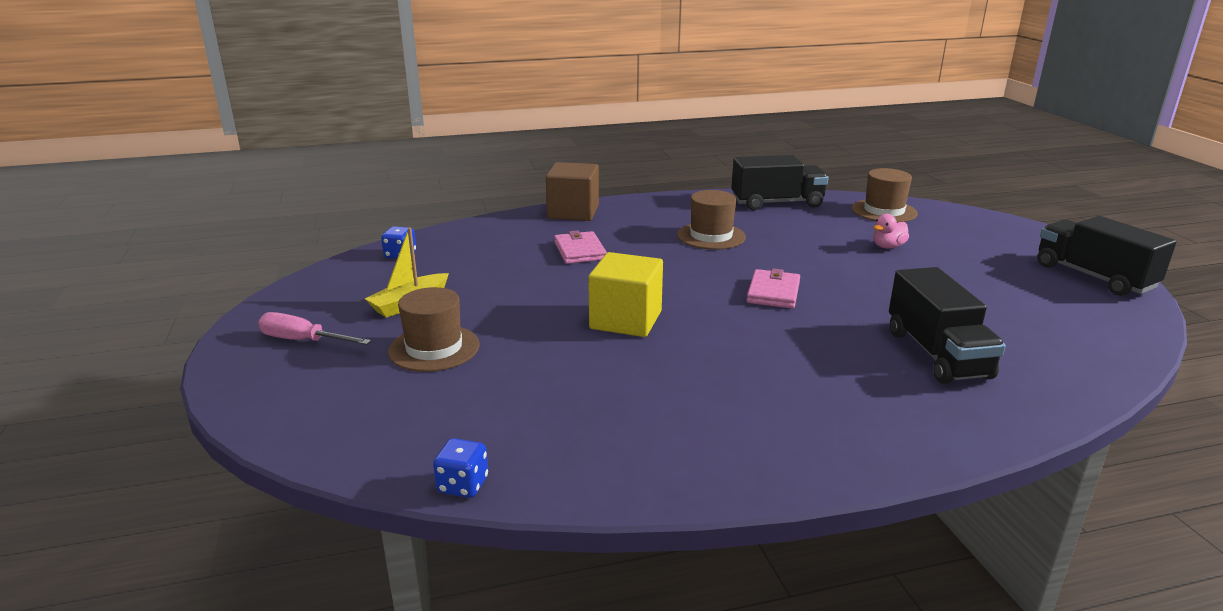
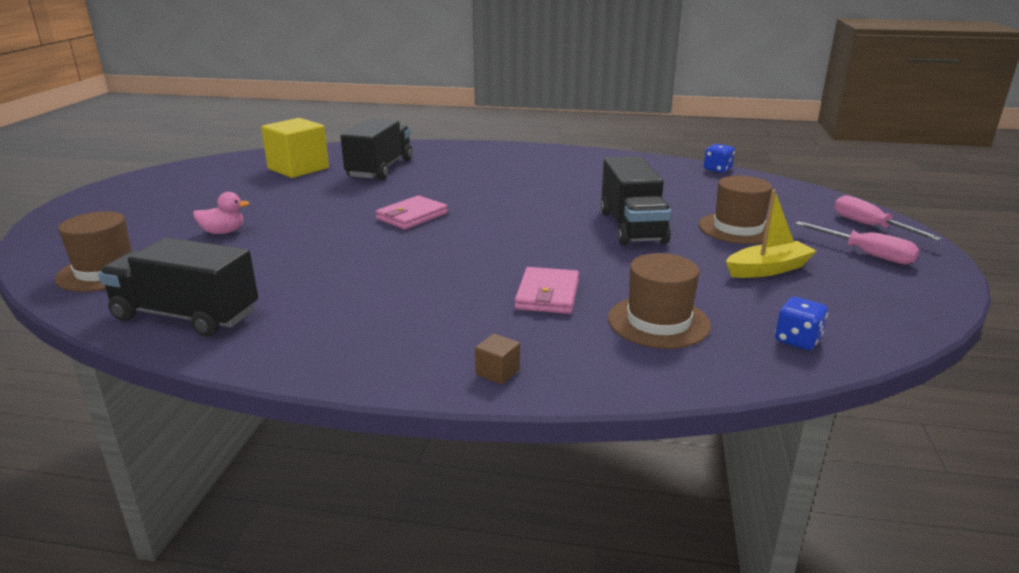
camera: 155 degrees left, 0 degrees up
brown cube [546,162,599,221] -> brown cube [475,333,520,384], size x0.41
yellow cube [588,252,663,337] -> yellow cube moved to [261,118,329,178]
brown hat [677,190,746,250] -> brown hat moved to [608,253,711,349]
black truck [1037,216,1177,296] -> black truck moved to [600,156,672,246]
none -> pink screwdriver [834,195,942,241]

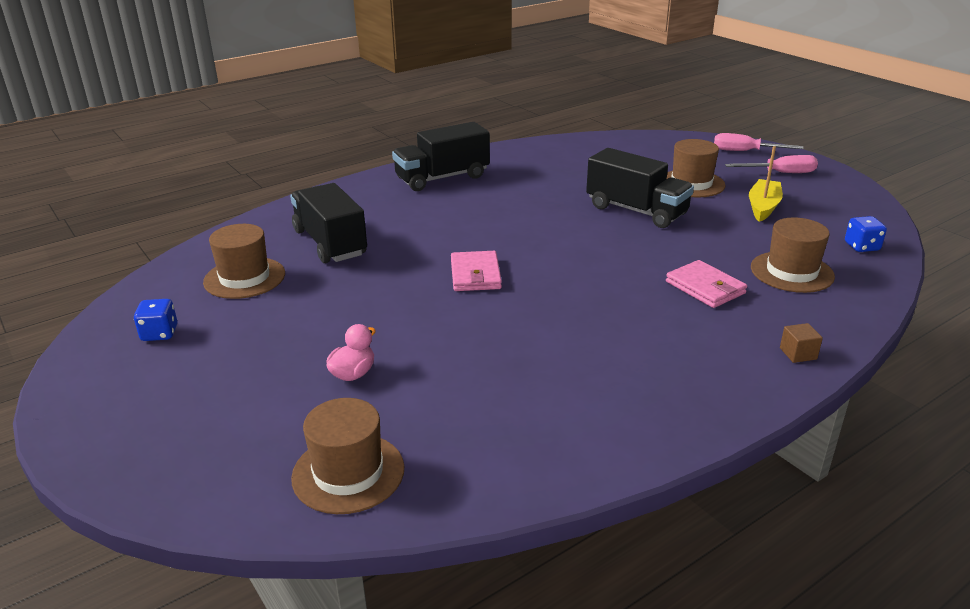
camera: 45 degrees left, 5 degrees up
black truck [98,237,258,337] -> black truck moved to [392,122,490,191]
yellow cube [261,118,329,178] -> brown hat [203,224,285,299]
blue dice [704,144,735,173] -> blue dice moved to [134,299,177,341]

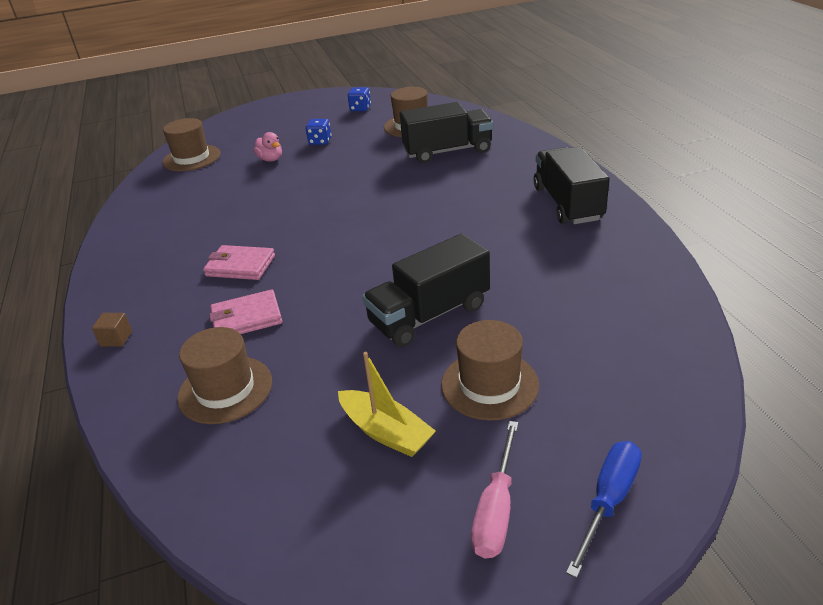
camera: 110 degrees right, 5 degrees up
pink wallet [451,251,502,291] -> pink wallet moved to [203,245,275,280]
pink screwdriver [714,133,804,151] -> blue screwdriver [566,441,642,578]
blue dice [845,216,887,252] -> blue dice moved to [305,119,331,145]

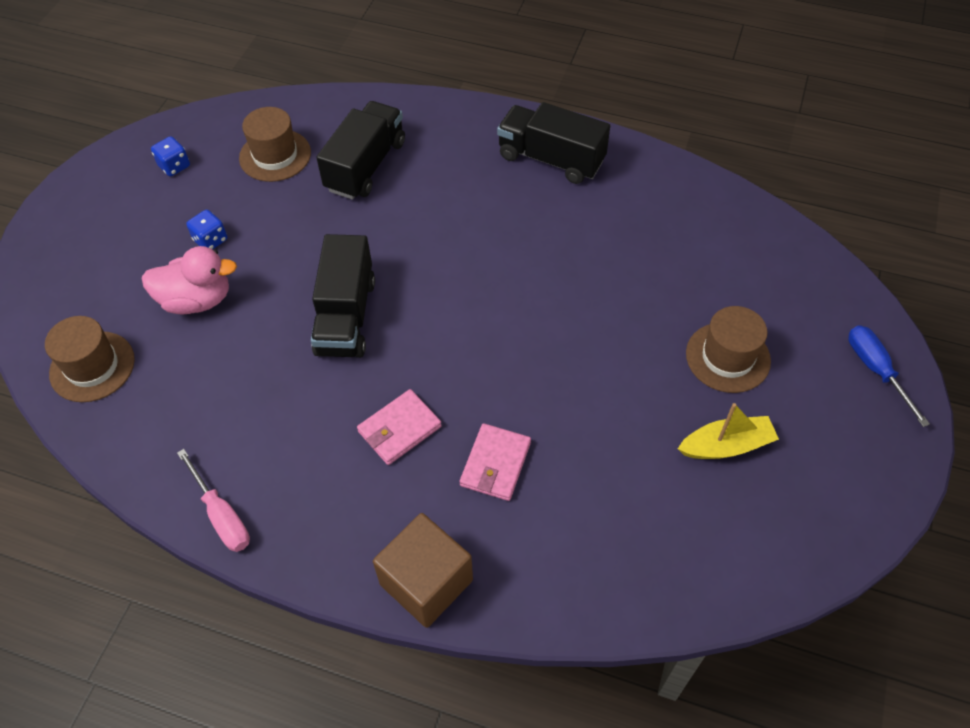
camera: 55 degrees left, 20 degrees up
brown cube [92,313,132,347] -> brown cube [373,513,473,628], size x2.43
brown hat [177,327,272,424] -> none
pink duck [254,132,282,162] -> pink duck [141,246,237,314], size x1.72
black truck [362,234,490,347] -> black truck moved to [311,234,375,358]
pink screwdriver [471,421,518,558] -> pink screwdriver moved to [177,449,250,552]

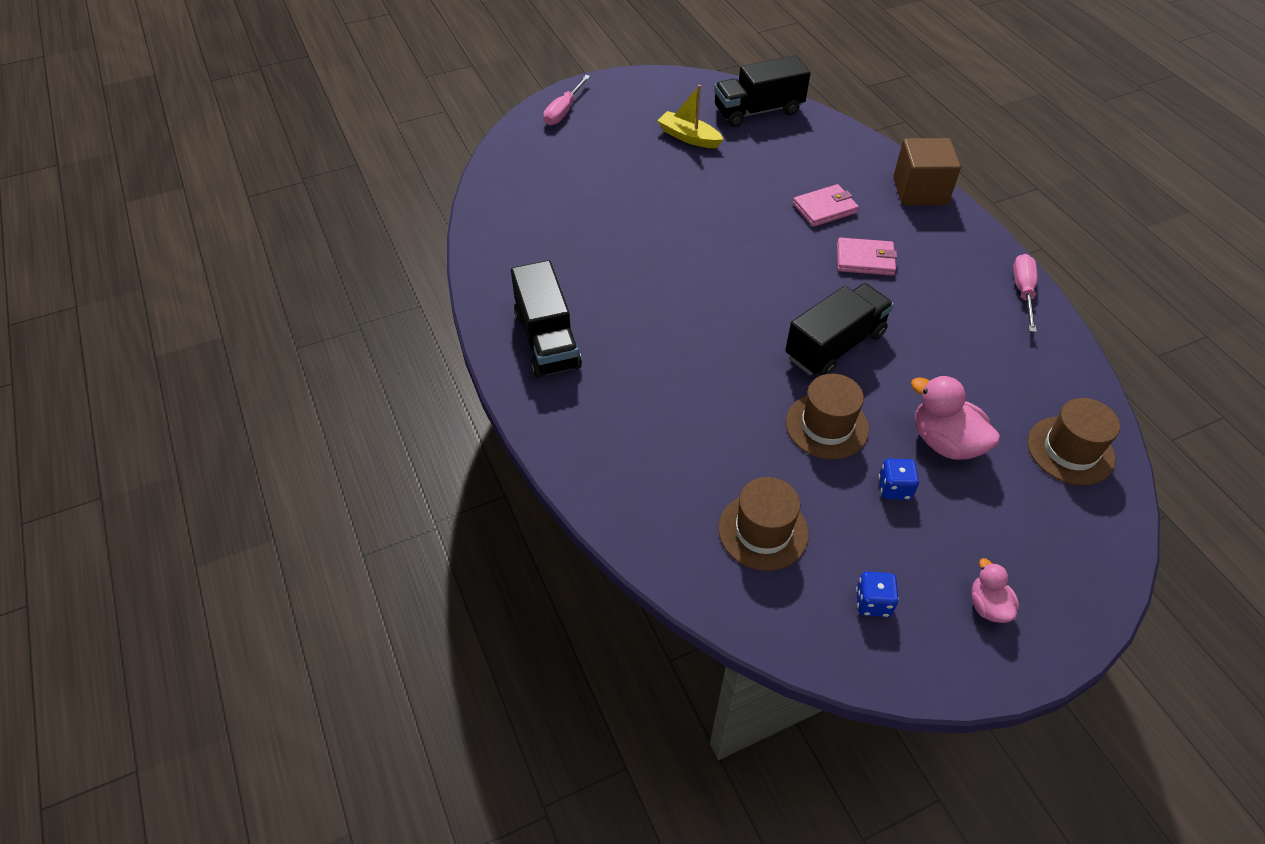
camera: 135 degrees left, 5 degrees down
black truck [316,101,405,200] -> black truck moved to [714,55,811,127]
brown hat [686,306,771,393] -> brown hat moved to [786,374,869,459]
blue screwdriver [848,325,930,427] -> pink screwdriver [543,75,590,126]
none -> pink duck [971,558,1019,623]

